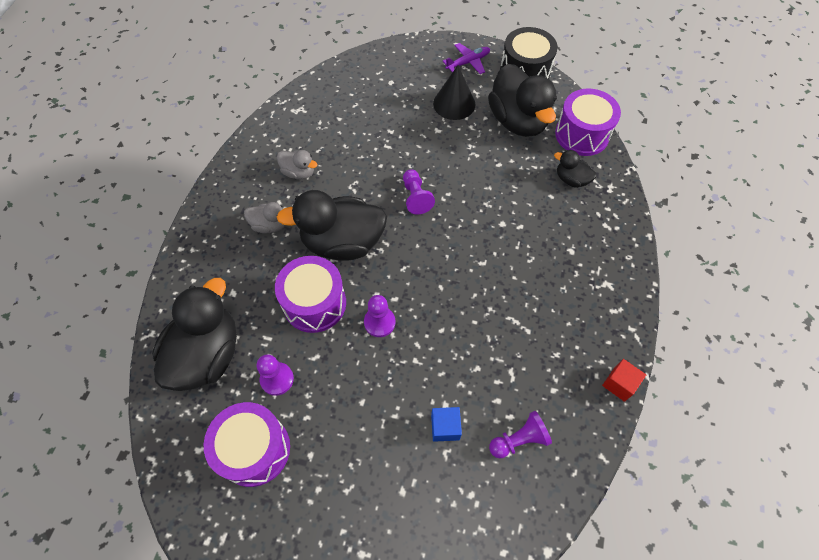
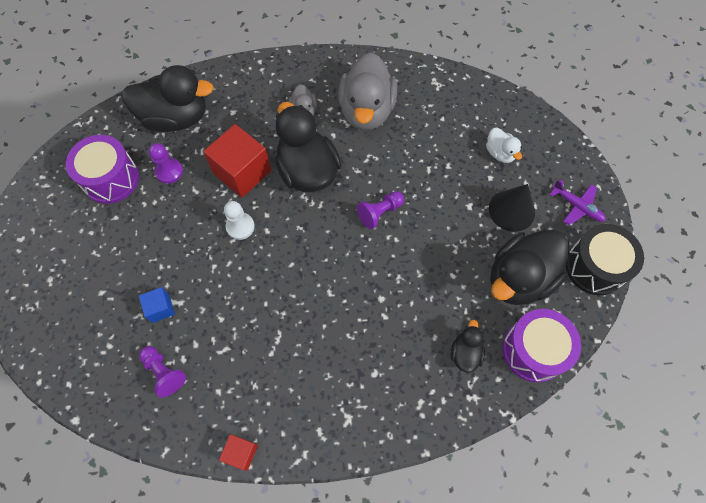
camera: 70 degrees right, 5 degrees up
purple drum [275,256,346,333] -> red cube [203,124,271,198]
grey duck [277,150,317,179] -> grey duck [338,52,397,130], size x2.08
purple pawn [364,295,395,337] -> white pawn [224,201,255,240]
none -> white duck [486,128,522,163]

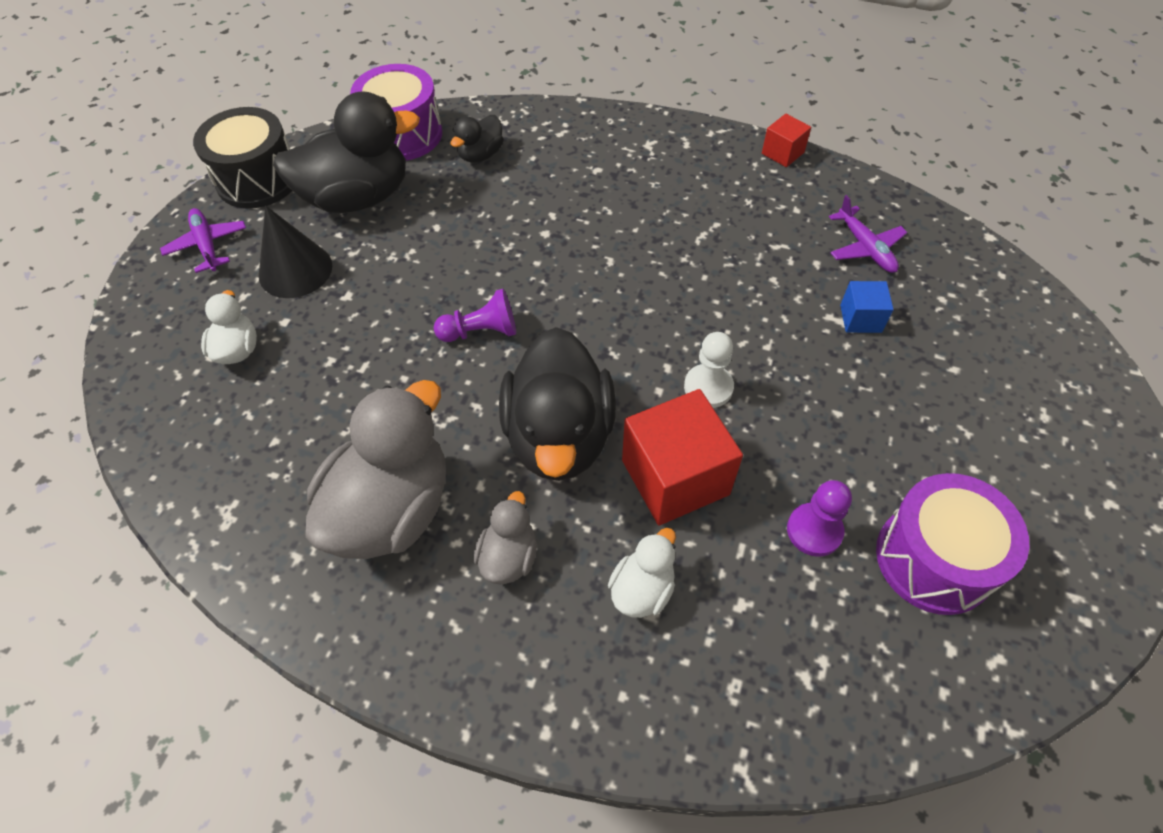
camera: 155 degrees left, 10 degrees down
black duck [122,65,214,132] -> none
purple pawn [139,346,186,398] -> purple plane [829,195,908,273]
none -> white duck [608,528,676,618]

